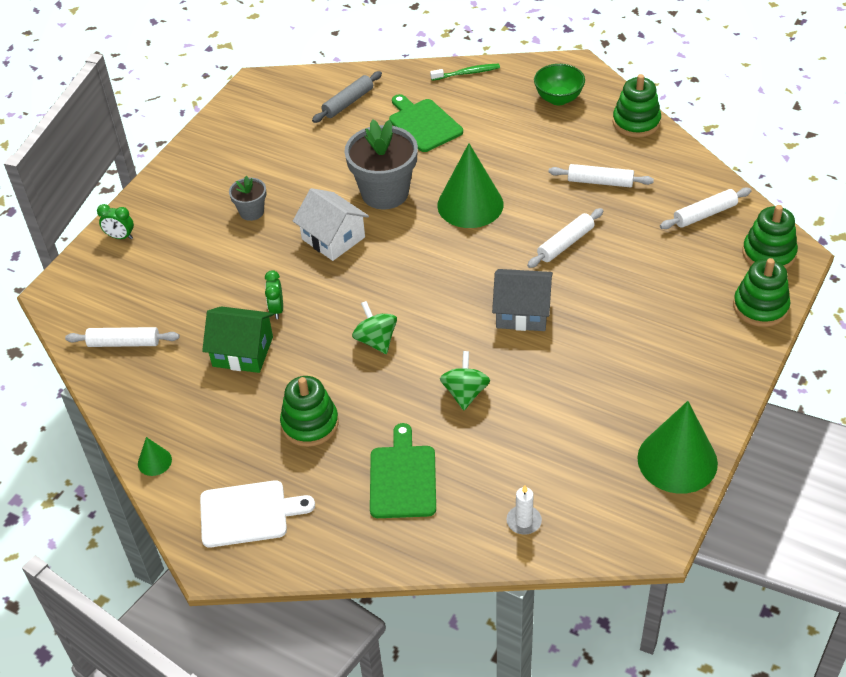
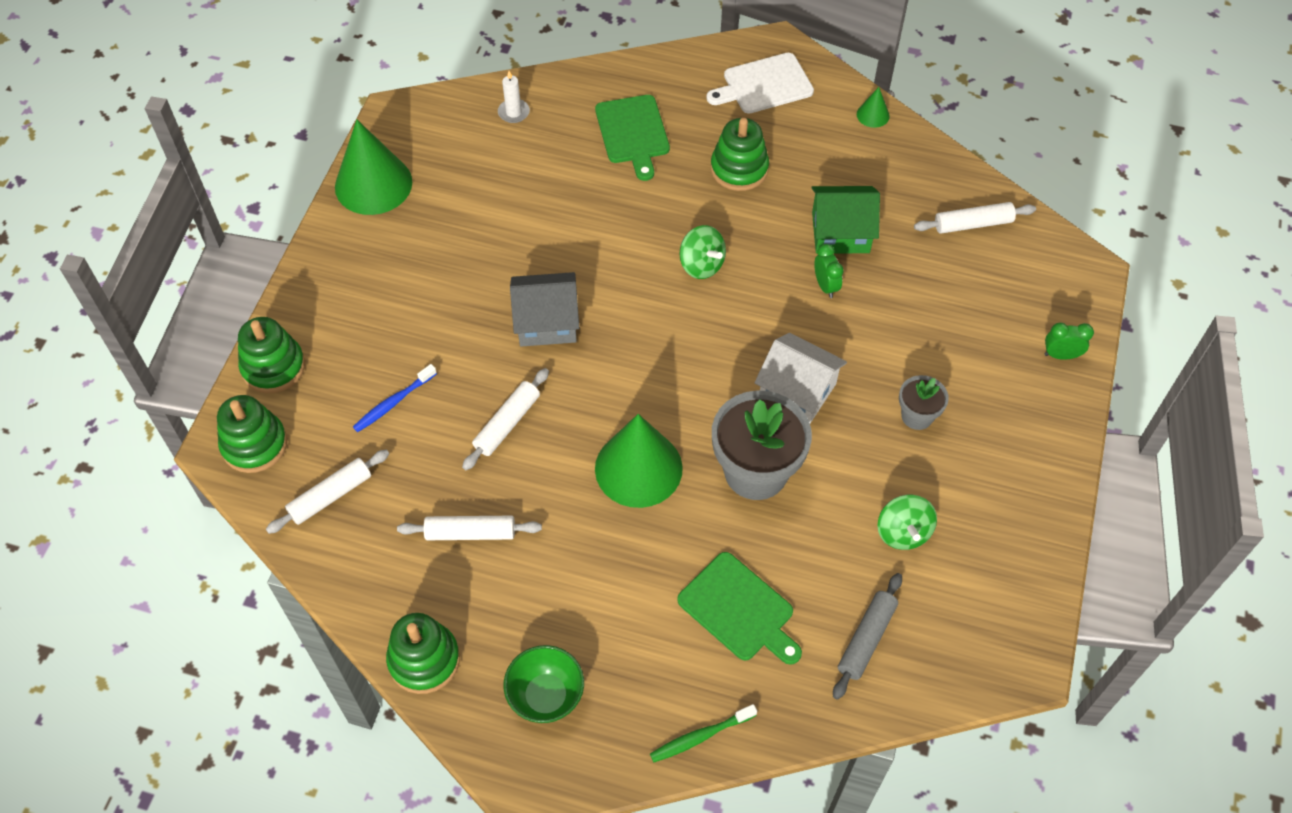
camera: 165 degrees right, 10 degrees up
green spinning top [440,351,490,410] -> green spinning top moved to [877,495,937,550]
none -> blue toothbrush [353,364,437,432]

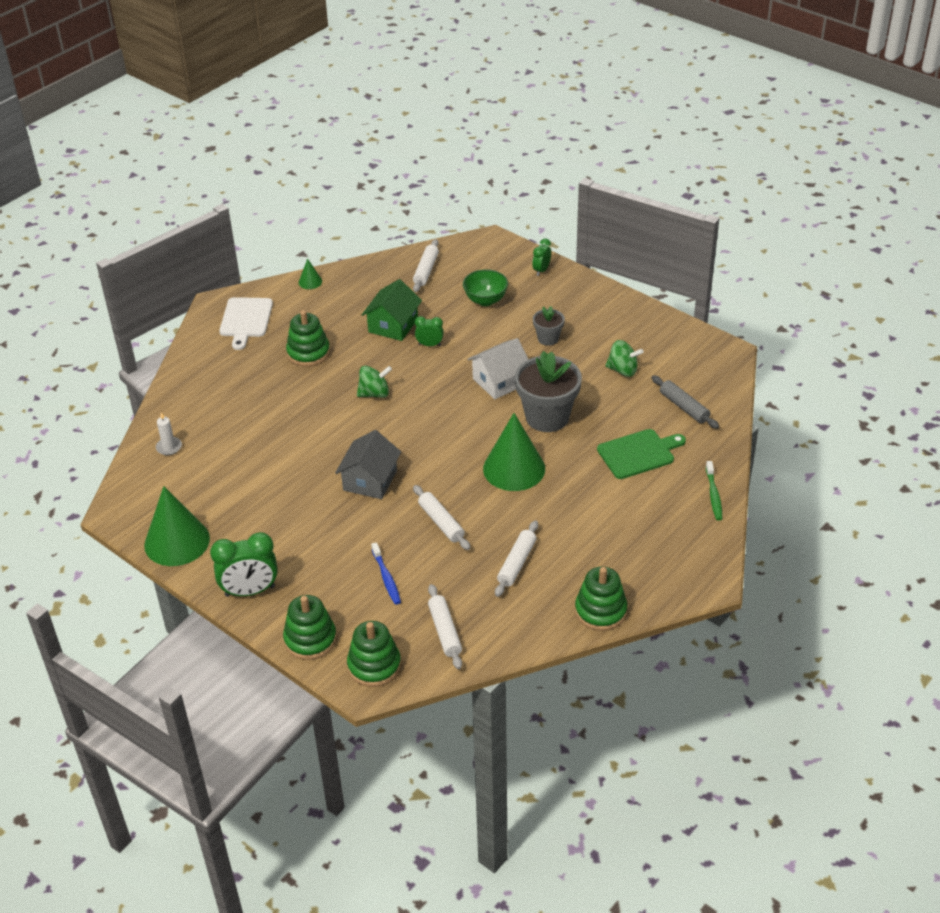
camera: 65 degrees left, 15 degrees down
green bowl [503,645,584,723] -> green bowl moved to [463,269,508,306]
green cutting board [595,95,670,181] -> none
none -> green clock [210,532,278,597]

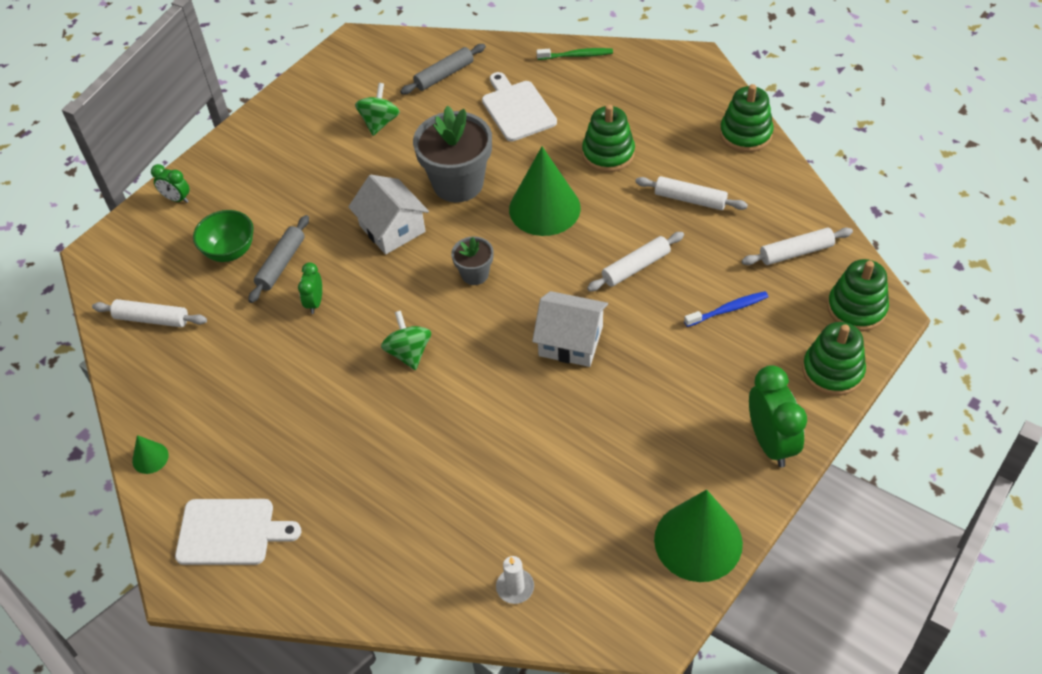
camera: 90 degrees left, 10 degrees up
green stacking toy [286,310,330,367] -> green stacking toy moved to [582,104,635,172]
grey house [335,430,401,499] -> white house [532,291,608,367]
green house [362,279,422,341] -> none
grey flower pot [533,306,565,346] -> grey flower pot moved to [451,237,493,285]
green cutting board [597,429,686,479] -> white cutting board [482,72,557,141]
none -> grey rolling pin [248,215,309,303]

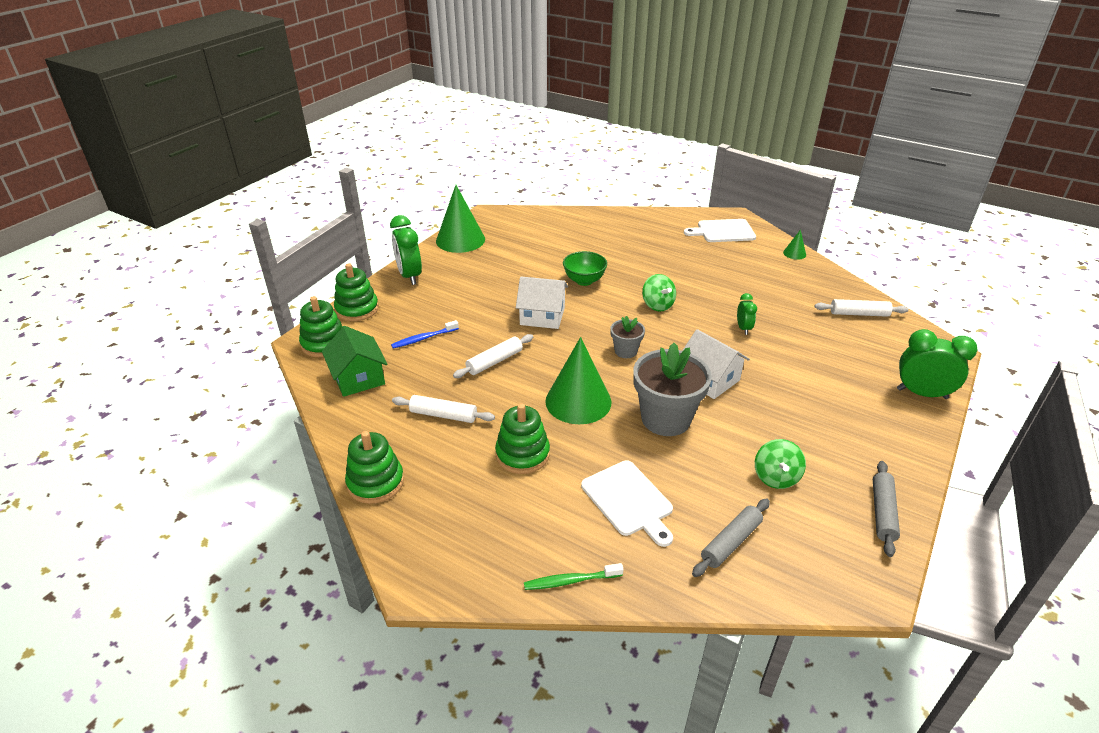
camera: 170 degrees right, 15 degrees down
green clock [151,164,189,203] -> green clock [897,329,977,399], size x1.84
green bowl [193,210,254,262] -> green bowl moved to [563,251,607,286]
grey rolling pin [248,215,309,303] -> grey rolling pin moved to [873,461,900,557]
white candle [496,556,534,604] -> none
white rolling pin [742,228,853,265] -> green house [322,326,387,397]

